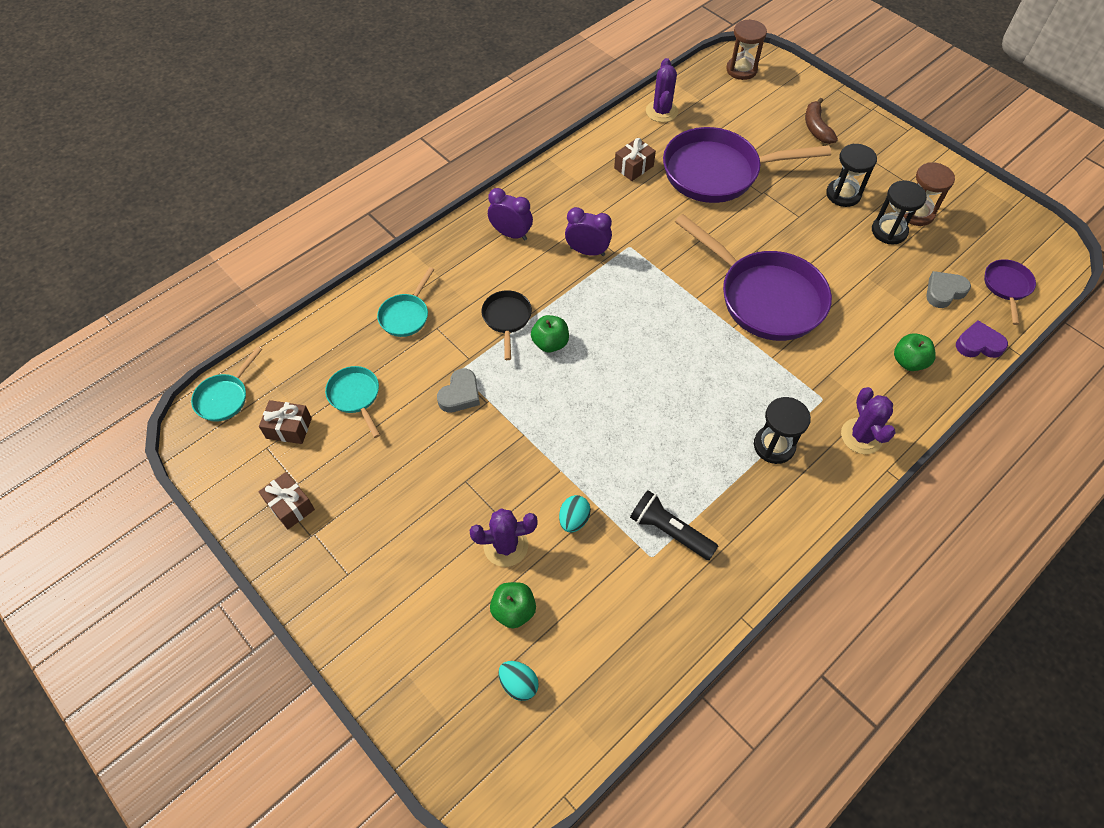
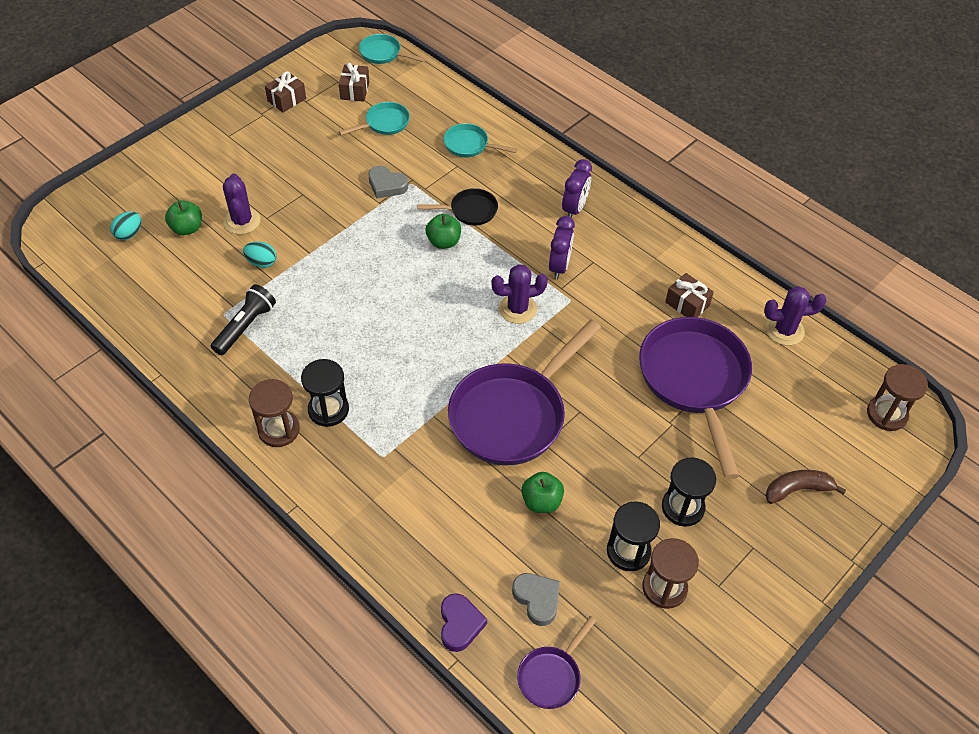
camera: 85 degrees right, 5 degrees down
purple cactus [841,387,895,454] -> purple cactus moved to [491,264,548,324]
green apple [894,333,936,371] -> green apple moved to [522,472,564,513]
purple pan [984,259,1036,325] -> purple pan turned 120 degrees clockwise [517,616,596,709]
none -> brown hourglass [249,379,300,447]

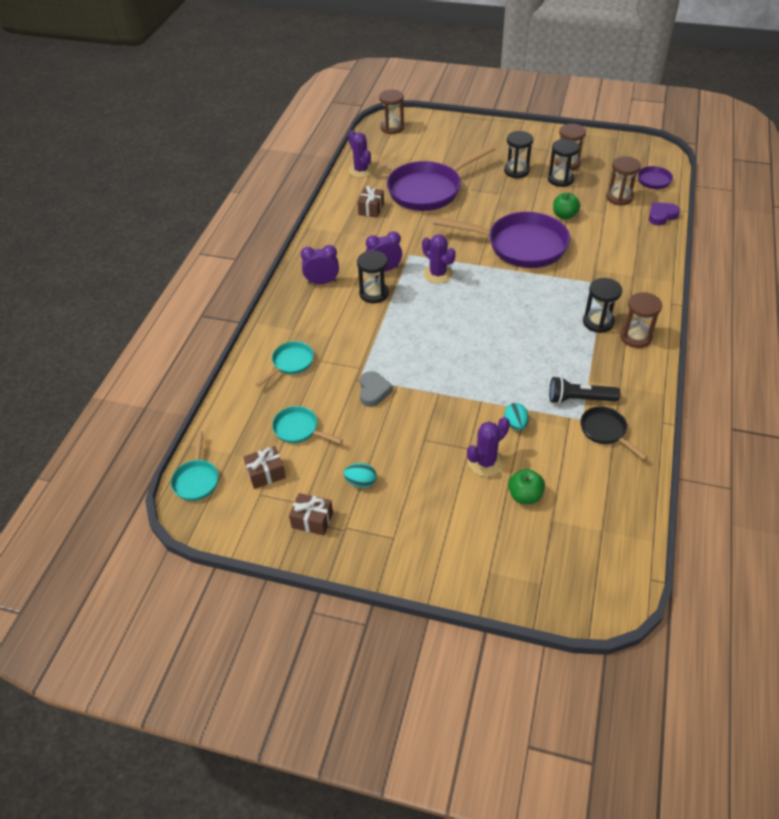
camera: 115 degrees left, 5 degrees down
turquoise egg [111,211,141,240] -> turquoise egg moved to [344,463,377,488]
black pan [417,188,498,226] -> black pan moved to [580,406,648,460]
green apple [426,214,461,249] -> none
turquoise pan [443,123,518,157] -> turquoise pan turned 135 degrees counterclockwise [255,341,314,387]
grey heart [512,573,560,626] -> brown hourglass [606,156,641,206]
brown banana [765,470,846,504] -> none
none -> black hourglass [357,250,389,303]

